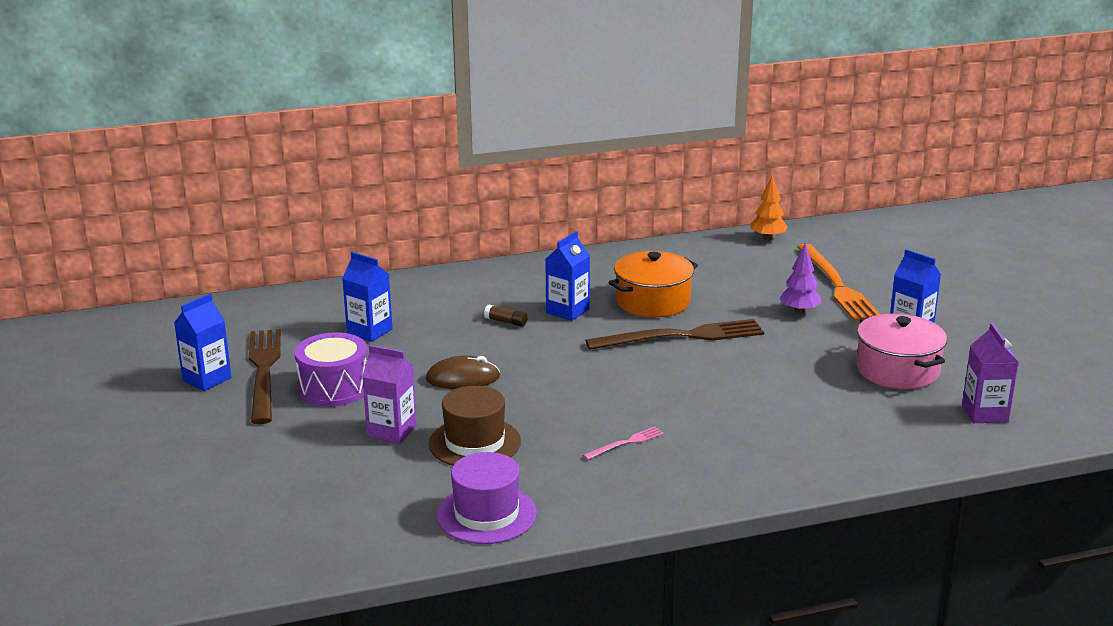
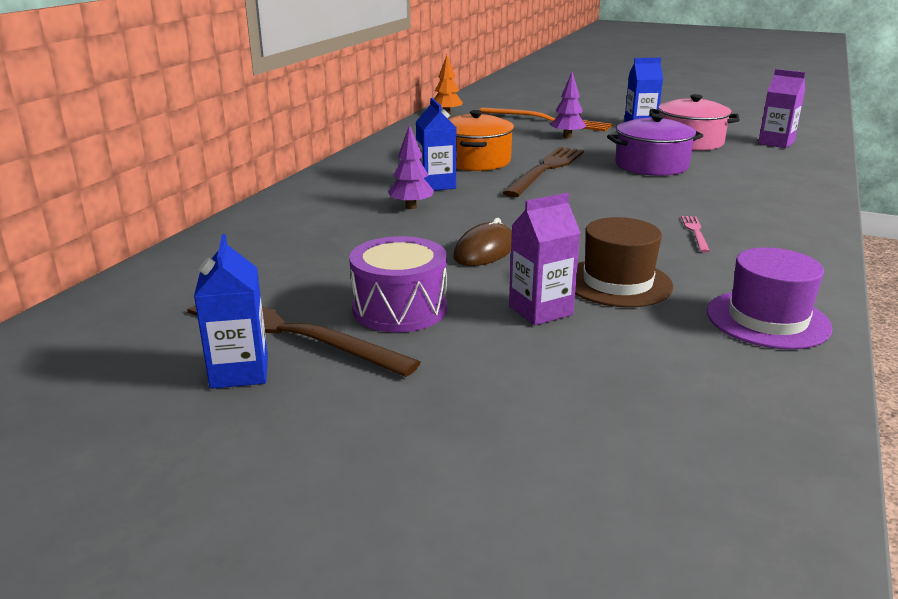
camera: 50 degrees left, 0 degrees up
blue carton [342,252,393,342] -> none
brown glue stick [484,305,528,327] -> purple tree [388,124,434,209]
none -> purple pot [607,114,703,176]

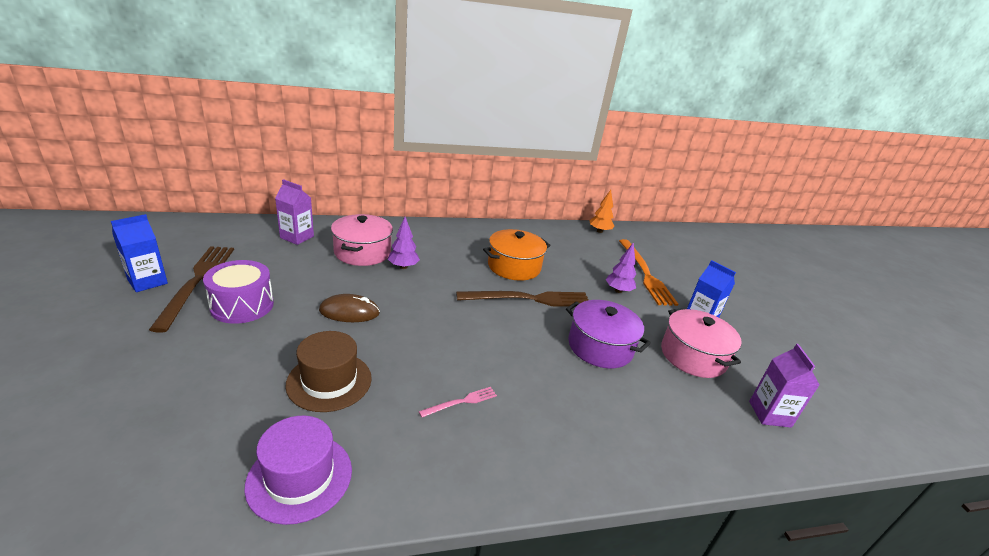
camera: 50 degrees right, 5 degrees up
blue carton [416,98,457,191] -> none
purple carton [509,193,581,325] -> purple carton moved to [275,179,314,245]
none -> pink pot [331,214,393,266]

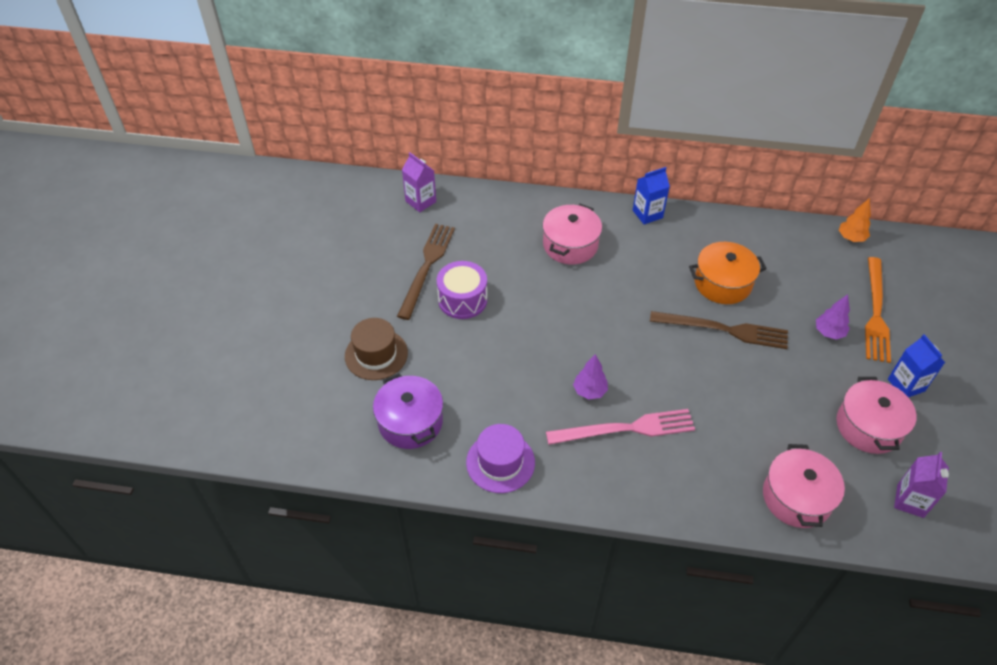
camera: 25 degrees right, 20 degrees up
blue carton [111,214,168,292] -> blue carton moved to [633,167,670,225]
purple carton [275,179,314,245] -> purple carton moved to [402,152,436,212]
brown hat [285,331,372,412] -> brown hat moved to [345,318,408,380]
brown mouse [319,294,380,322] -> none
purple tree [388,217,420,269] -> purple tree moved to [573,354,608,400]
pink fork [419,387,497,418] -> pink fork [546,409,695,445], size x2.22
purple pot [566,300,651,368] -> purple pot moved to [373,373,443,449]
none -> pink pot [763,444,845,528]

